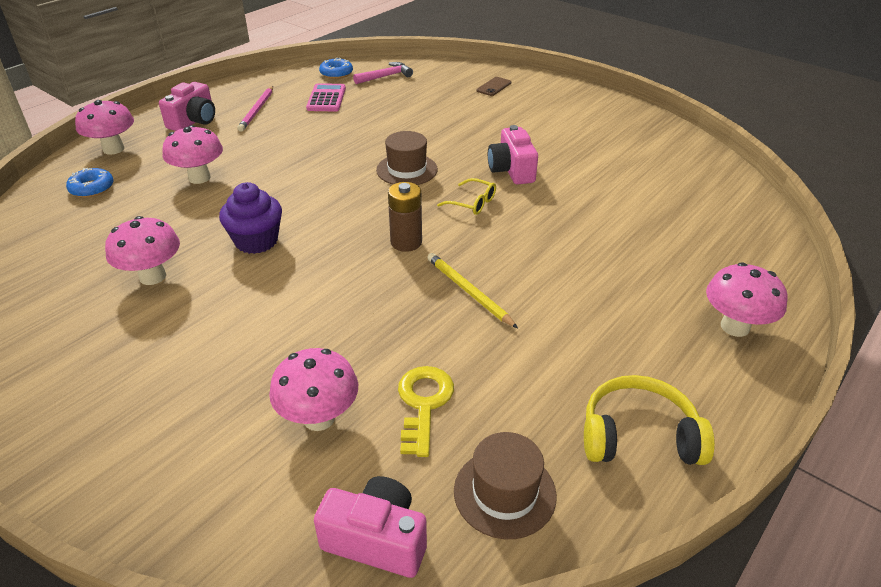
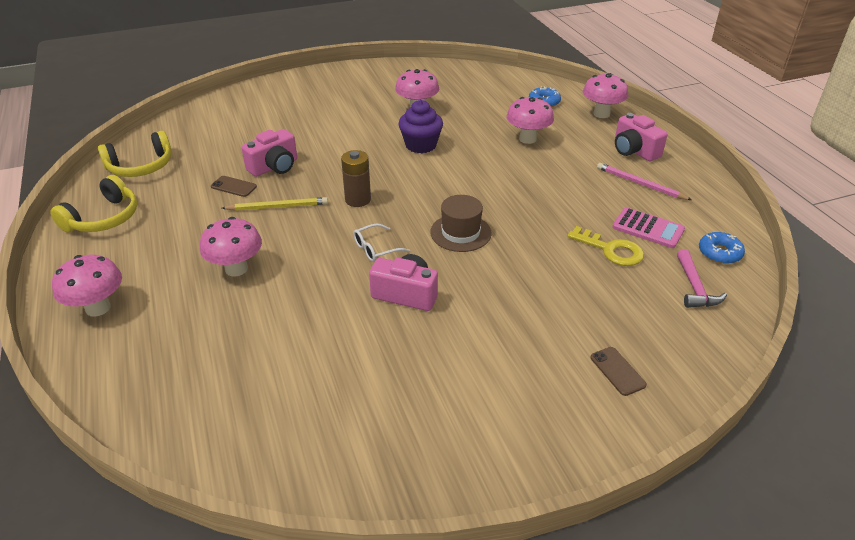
camera: 120 degrees right, 0 degrees up
pink mushroom [269,348,358,431] -> pink mushroom moved to [200,217,262,277]
pink camera [314,476,427,578] -> pink camera moved to [242,129,297,177]
yellow key [398,366,454,457] -> yellow key moved to [567,226,644,266]
yellow glasses [437,178,496,215] -> white glasses [353,224,410,262]
brown hat [454,432,557,539] -> yellow headphones [98,131,172,177]
none -> brown phone [211,176,257,197]

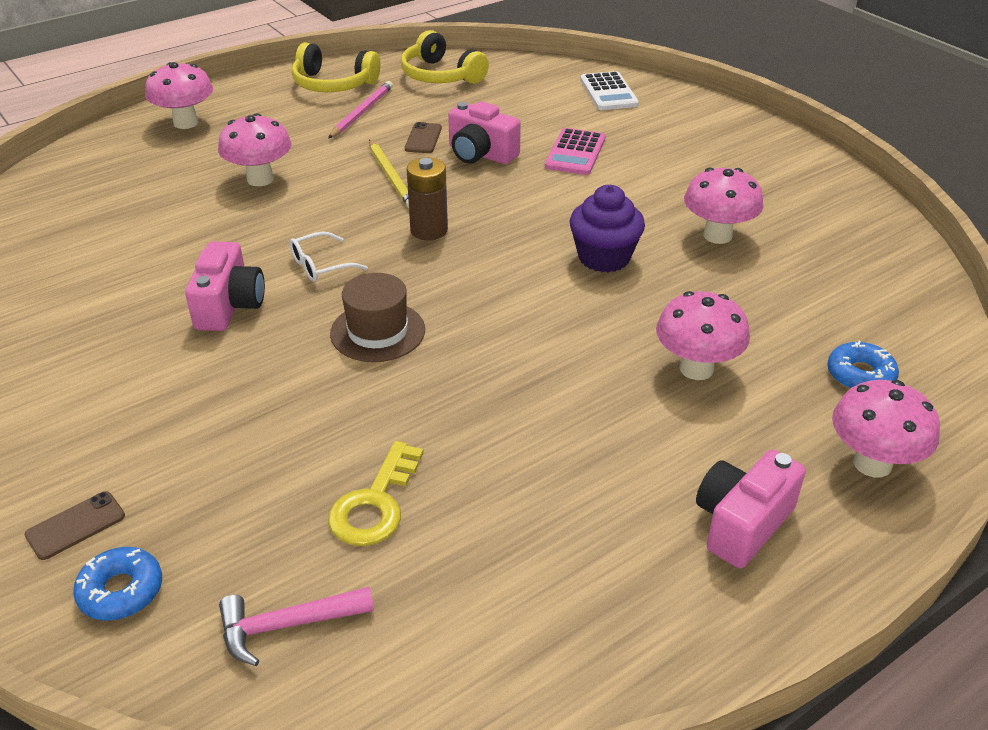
camera: 75 degrees right, 0 degrees up
white glasses [353,224,410,262] -> white glasses turned 75 degrees counterclockwise [290,231,368,282]
pink pencil [597,163,692,200] -> pink pencil moved to [328,81,393,138]
pink calculator [612,207,685,248] -> pink calculator moved to [545,128,605,175]
blue donut [699,232,745,264] -> blue donut moved to [73,547,162,621]
none -> white calculator [580,71,639,110]

